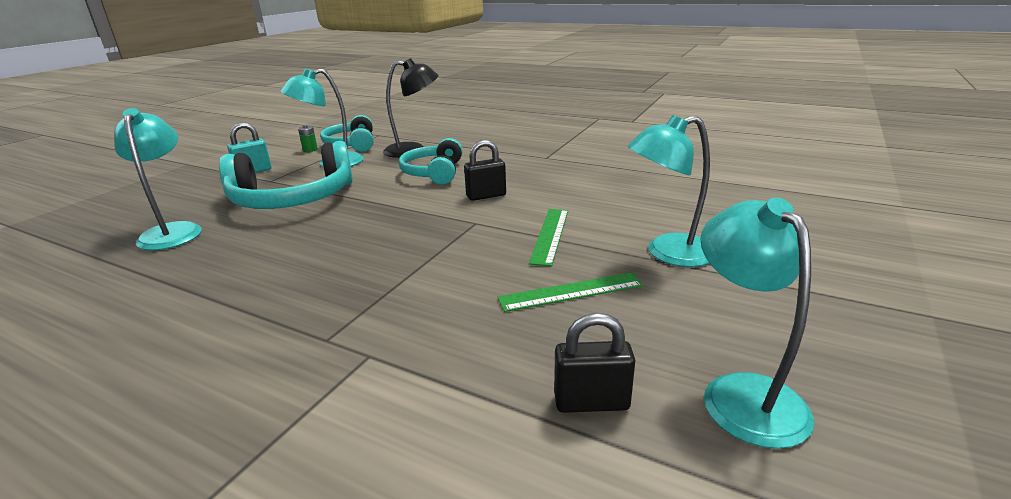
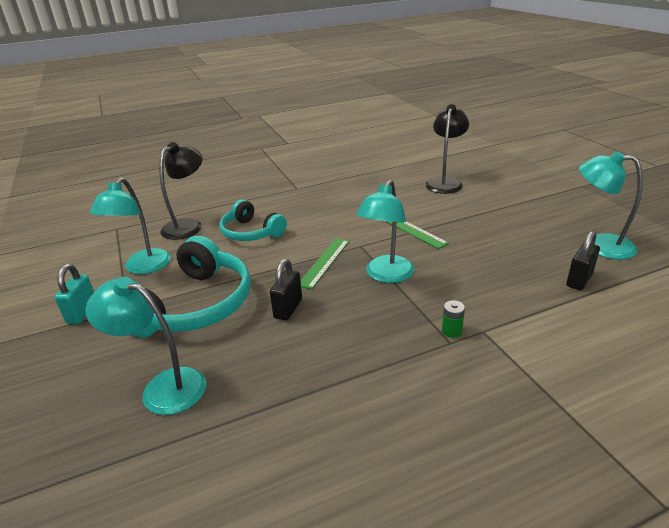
camera: 50 degrees left, 5 degrees up
green battery [298,125,318,152] -> green battery moved to [442,300,465,338]
turquoise headphones [320,115,374,152] -> none
black padlock [464,140,506,201] -> black padlock moved to [270,259,302,321]
green ruler [497,272,643,312] -> green ruler moved to [301,238,349,289]
turquoise lamp [628,115,710,267] -> turquoise lamp moved to [356,180,414,283]
none -> black lamp [426,104,469,194]

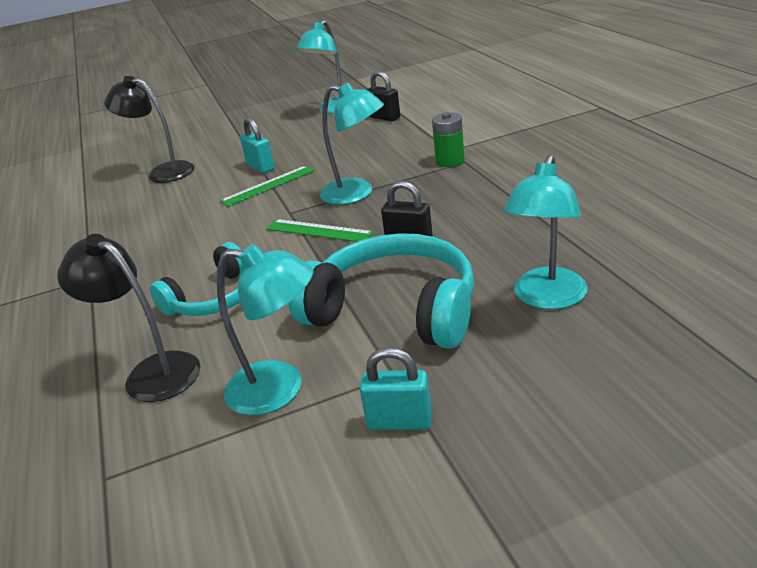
camera: 85 degrees left, 0 degrees up
green battery [442,300,465,338] -> green battery [432,112,465,167], size x1.60
none -> turquoise padlock [240,117,275,173]

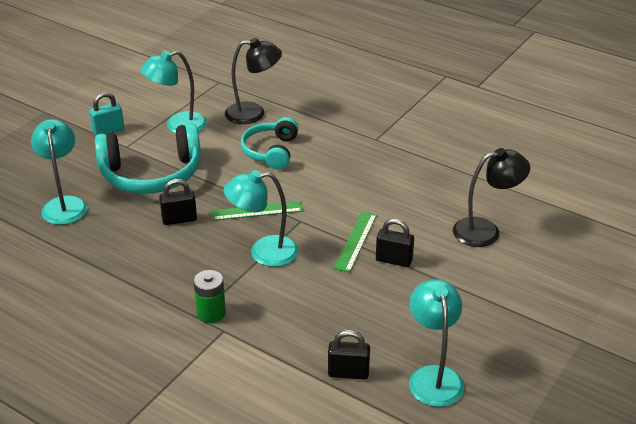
camera: 140 degrees right, 5 degrees up
turquoise padlock [240,117,275,173] -> black padlock [376,219,414,267]

